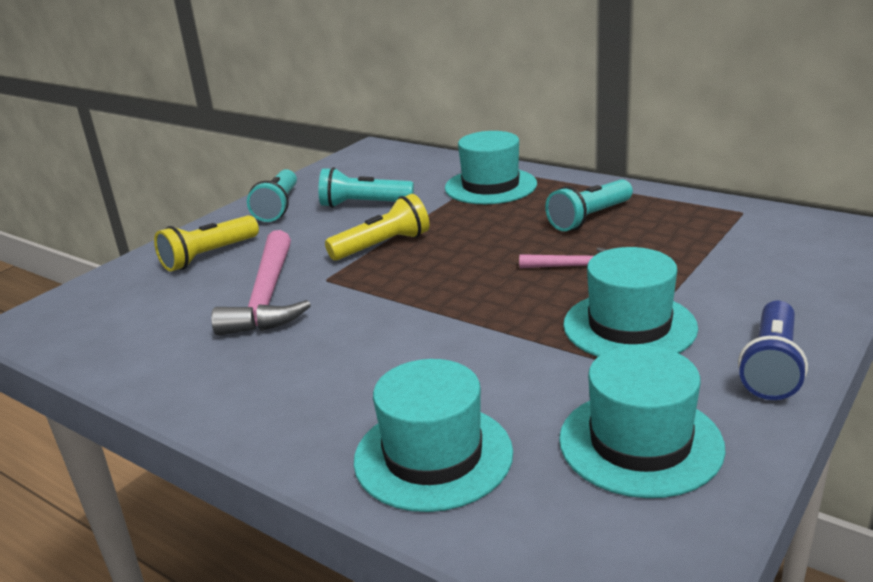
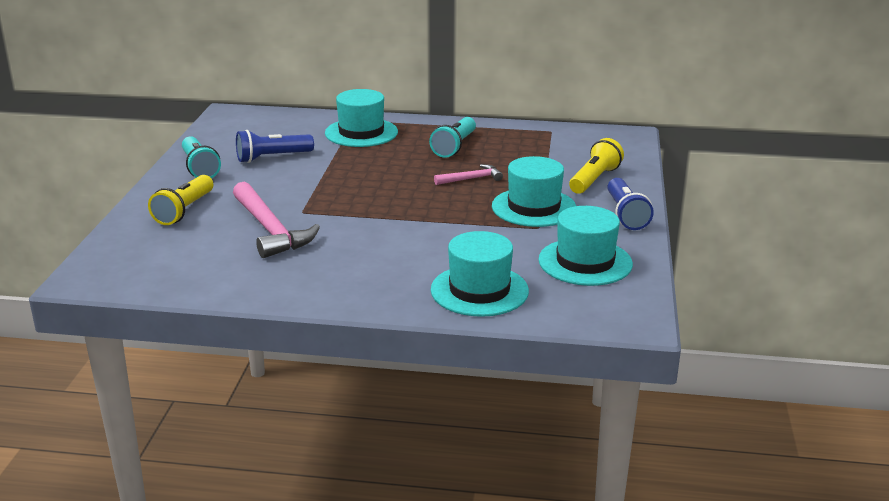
camera: 30 degrees left, 0 degrees up
turquoise flashlight [319,167,414,208] -> blue flashlight [236,130,314,163]
yellow flashlight [325,194,429,261] -> yellow flashlight moved to [569,138,624,194]

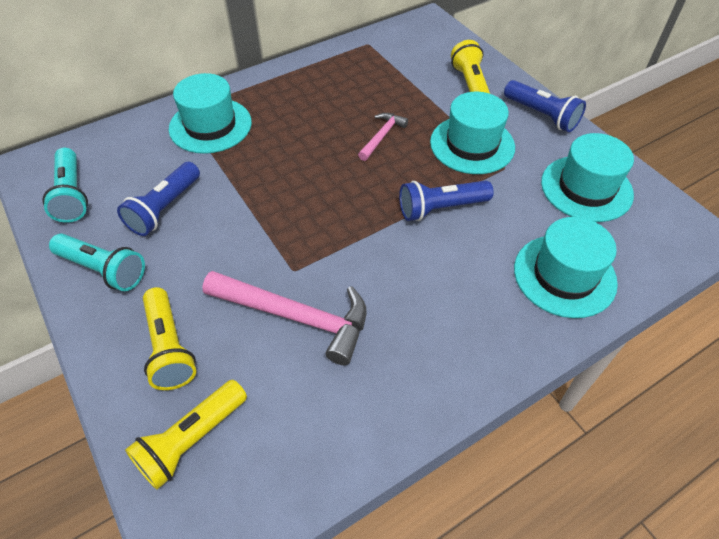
camera: 40 degrees left, 25 degrees up
turquoise flashlight [429,117,476,158] -> turquoise flashlight moved to [42,148,88,223]
none -> yellow flashlight [125,380,247,490]
none -> blue flashlight [399,181,494,221]

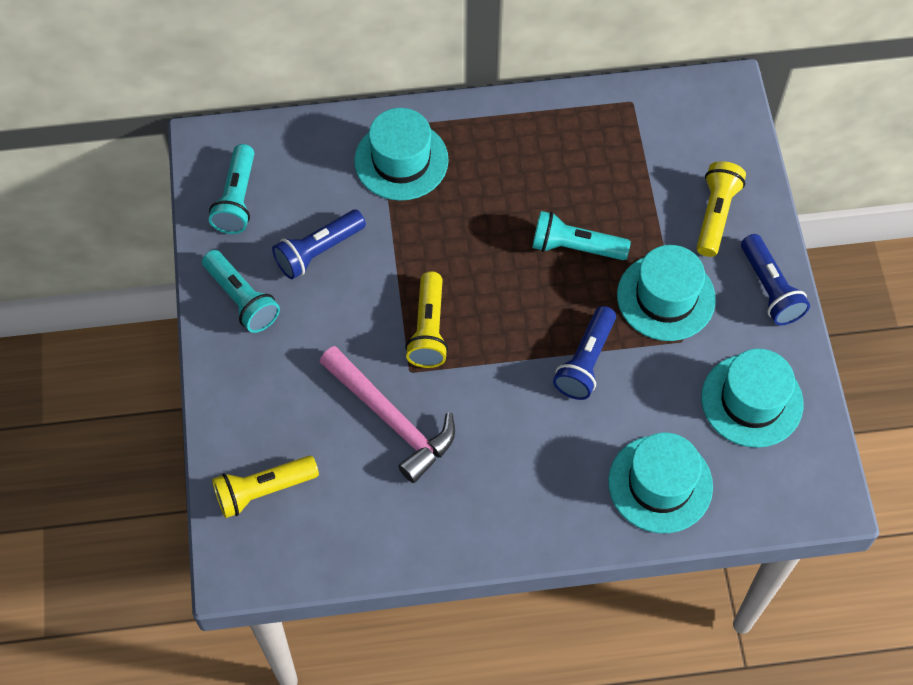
camera: 25 degrees right, 10 degrees up
yellow flashlight [143,287,196,390] -> yellow flashlight moved to [405,271,448,368]
pink hammer [358,113,408,161] -> turquoise flashlight [532,211,631,260]
blue flashlight [399,181,494,221] -> blue flashlight turned 75 degrees counterclockwise [553,306,616,400]

